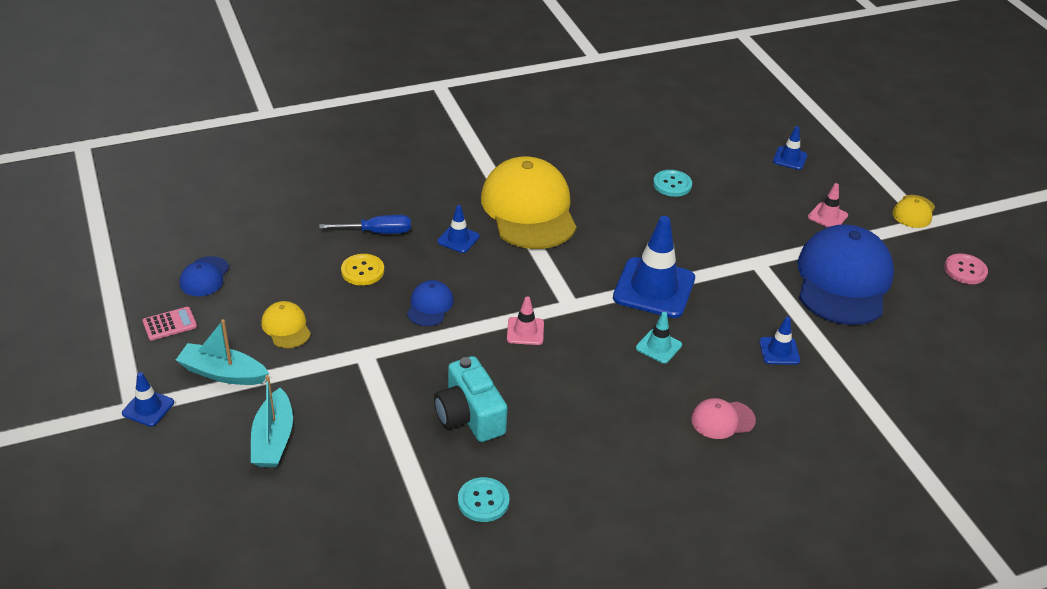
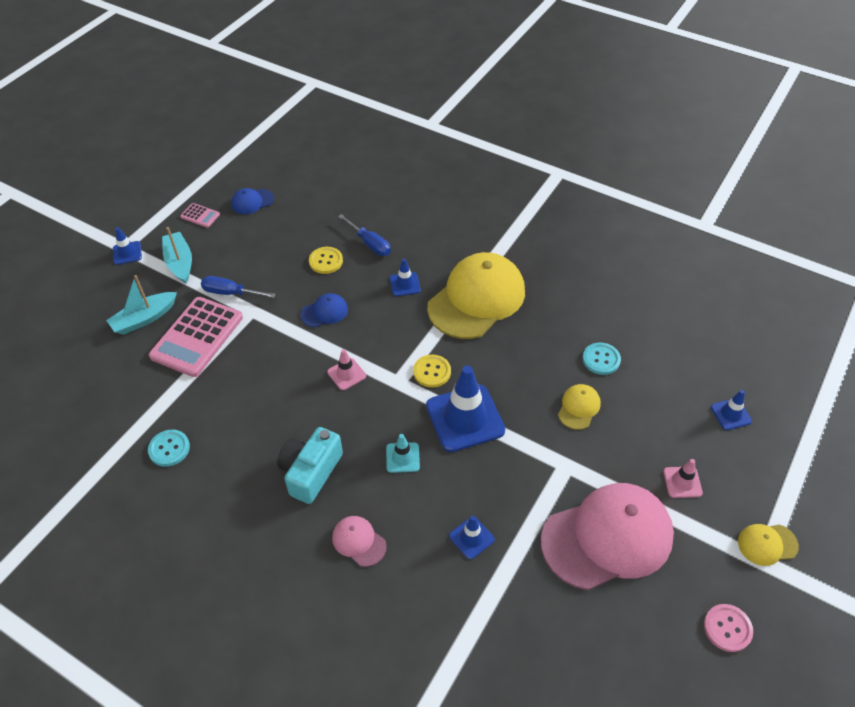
camera: 55 degrees right, 10 degrees up
yellow cap [261,301,311,348] -> yellow cap moved to [558,384,601,430]
turquoise camera [434,356,507,442] -> turquoise camera moved to [277,427,343,504]
blue cap [798,224,894,325] -> pink cap [541,483,674,590]
none -> pink calculator [149,297,243,377]
none -> blue screwdriver [201,276,276,298]
none -> yellow button [413,355,451,388]

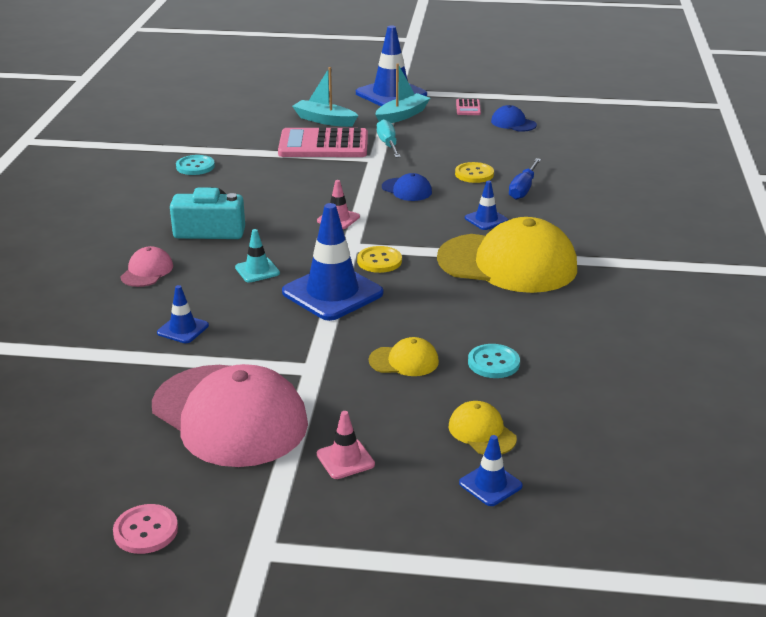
camera: 65 degrees right, 20 degrees down
blue traffic cone [113,227,142,265] -> blue traffic cone [356,25,427,106], size x2.06
blue screwdriver [201,276,276,298] -> turquoise screwdriver [377,119,401,158]
yellow cap [738,524,799,566] -> yellow cap moved to [449,401,517,455]

